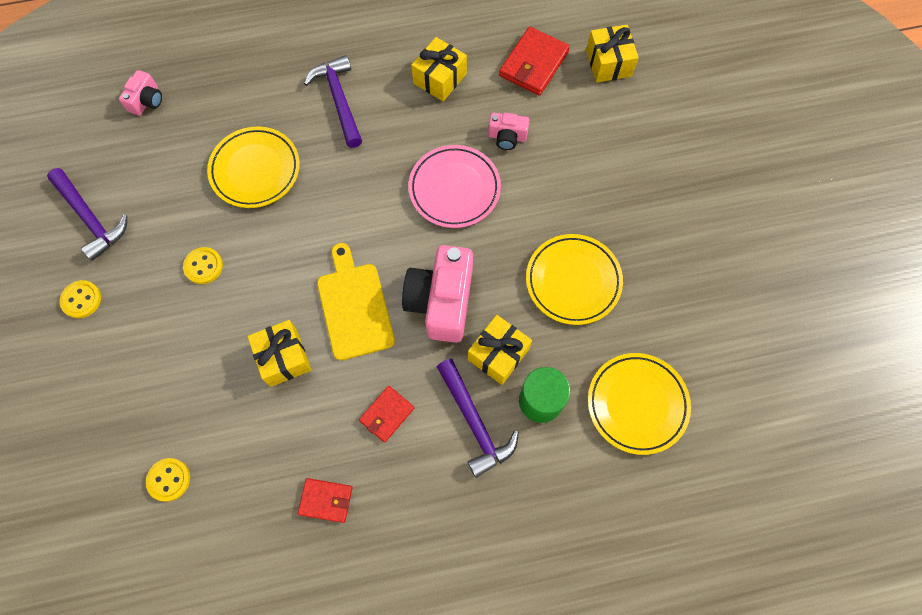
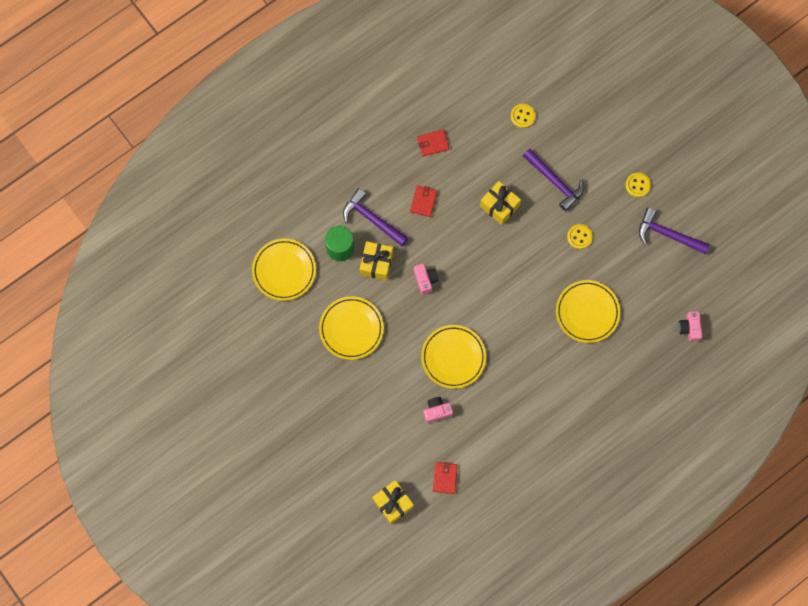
camera: 155 degrees right, 5 degrees up
purple hammer [304,55,362,148] -> purple hammer moved to [523,149,584,211]
yellow cutting board [317,243,395,361] -> none
pink camera [402,245,473,343] -> pink camera [414,263,438,295], size x0.50
pink plate [408,145,501,228] -> yellow plate [421,325,486,389]
yellow gift [411,37,467,101] -> none
red wallet [499,27,570,96] -> red wallet [433,462,458,494], size x0.62

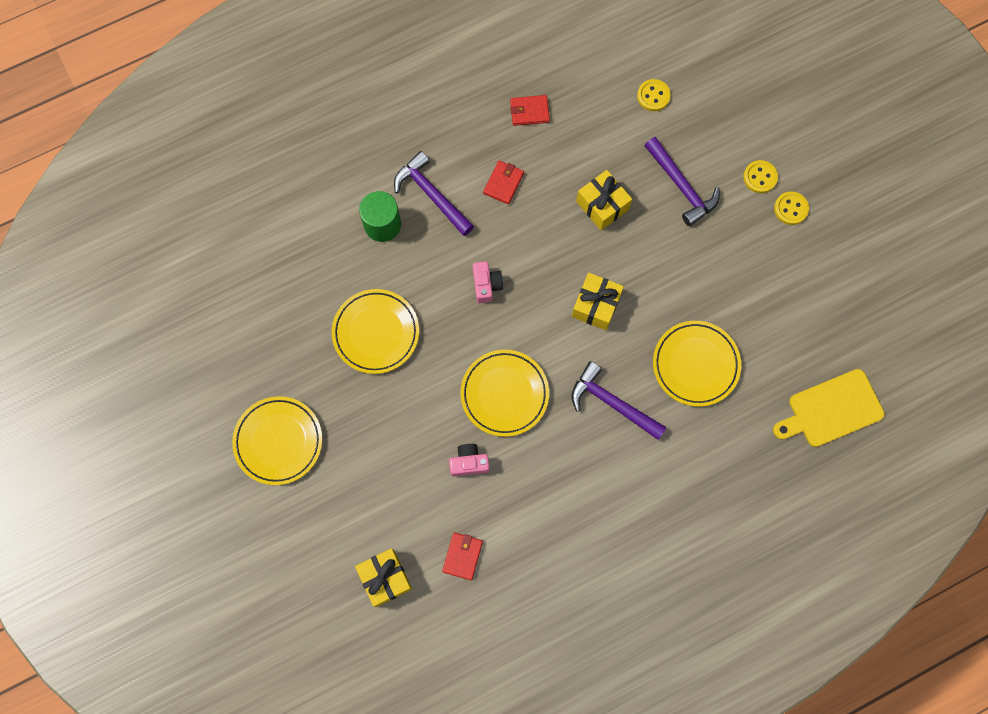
camera: 10 degrees right, 0 degrees up
yellow plate [252,239,316,301] -> yellow plate moved to [232,396,322,485]
yellow gift [360,241,393,281] -> yellow gift moved to [572,273,624,330]
yellow button [567,224,593,249] -> yellow button moved to [743,160,778,193]
purple hammer [639,208,710,254] -> purple hammer moved to [571,361,667,440]
pink camera [678,311,702,342] -> yellow cutting board [773,369,885,447]

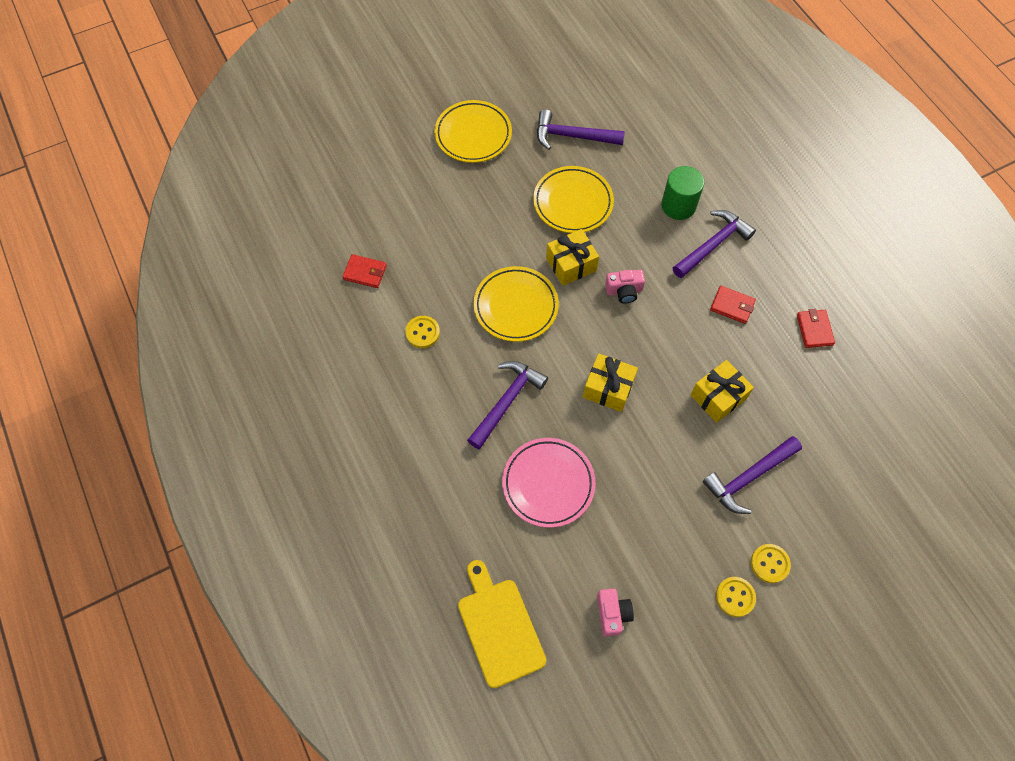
camera: 90 degrees right, 10 degrees down
yellow gift [355,548,412,607] -> yellow gift moved to [546,229,599,286]
pink camera [449,444,489,477] -> pink camera moved to [597,588,634,637]
yellow button [637,79,671,111] -> yellow button moved to [405,316,440,348]
yellow plate [653,321,741,407] -> pink plate [502,438,595,528]
none -> purple hammer [537,109,625,150]

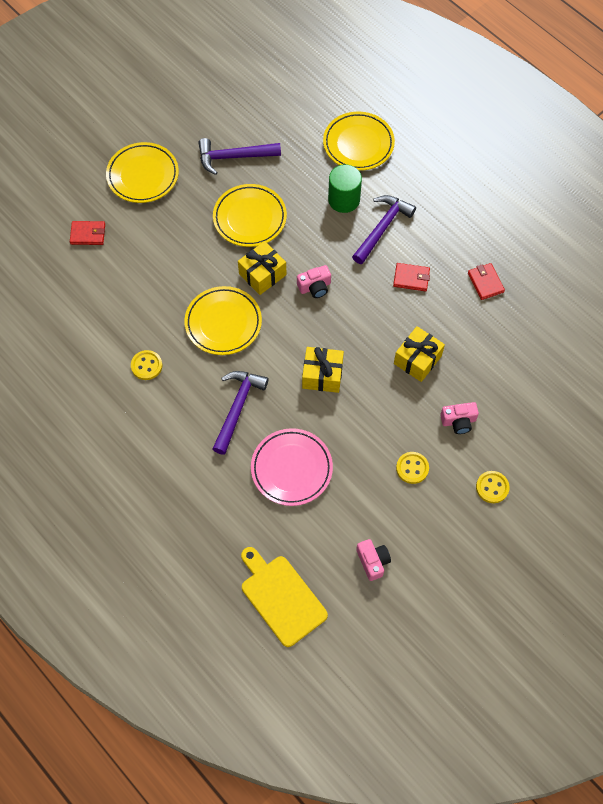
camera: 15 degrees left, 0 degrees up
red wallet [342,254,387,288] -> red wallet moved to [70,221,105,245]
purple hammer [702,436,802,514] -> pink camera [440,402,479,434]
yellow button [716,577,756,617] -> yellow button moved to [396,452,429,484]
none -> yellow plate [323,112,395,171]

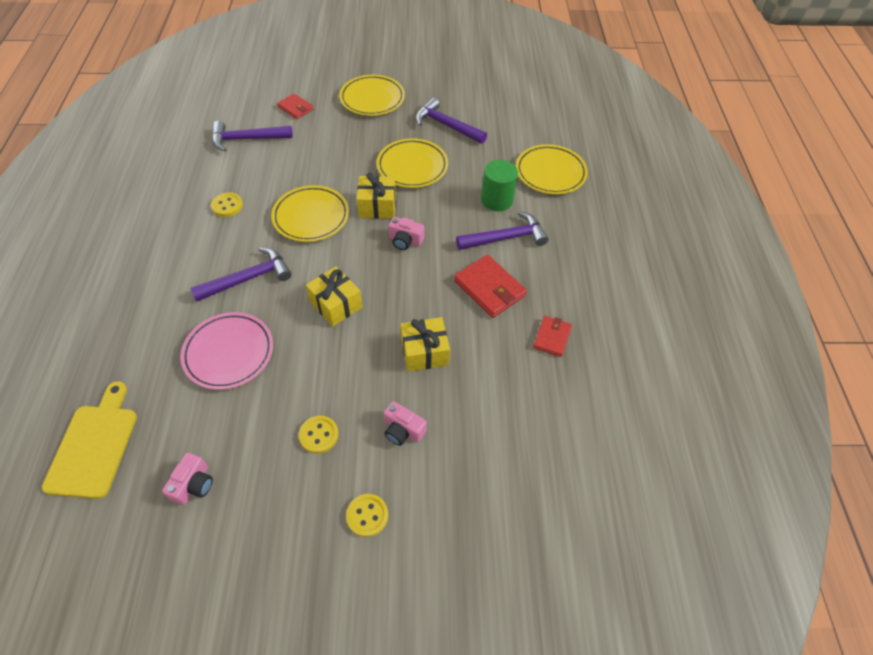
camera: 40 degrees right, 10 degrees down
red wallet [393,263,430,291] -> red wallet [454,255,527,318], size x1.62
none -> purple hammer [212,121,293,152]

